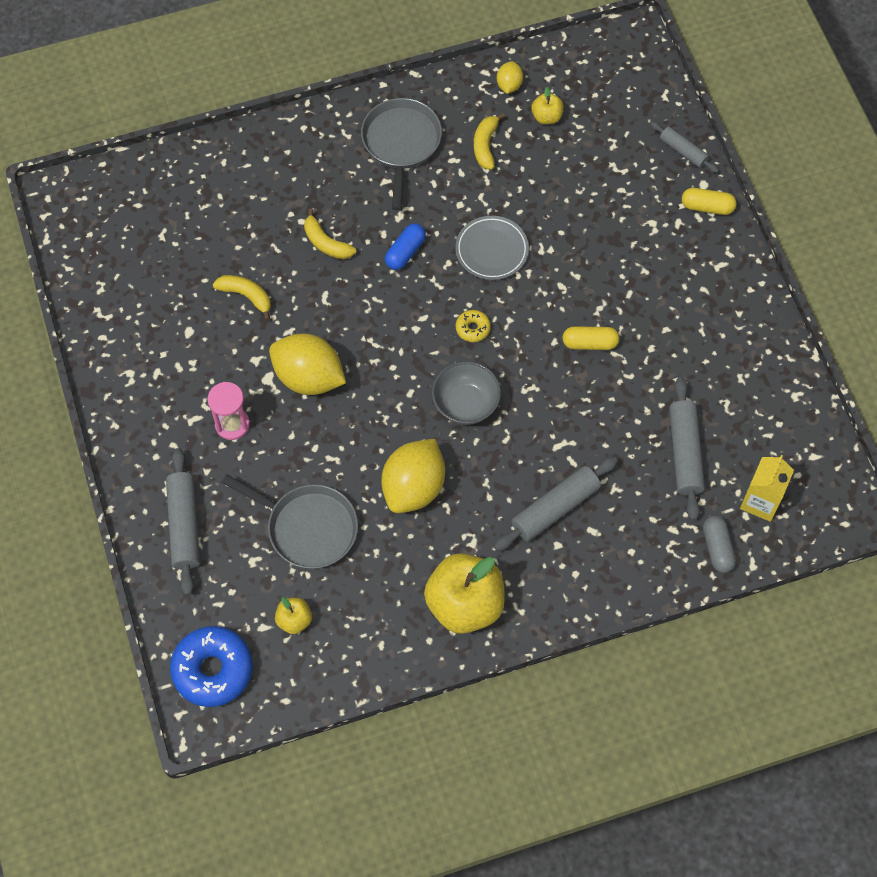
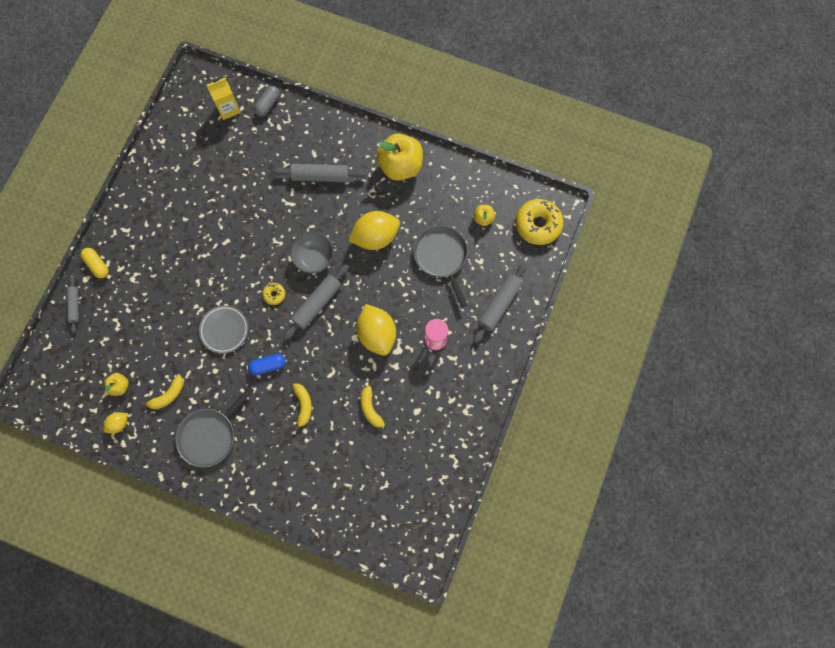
camera: 140 degrees left, 10 degrees up
blue donut [170,626,253,707] -> yellow donut [515,199,564,245]
yellow capsule [563,326,620,350] -> none
grey rolling pin [669,377,705,520] -> grey rolling pin moved to [283,264,349,340]

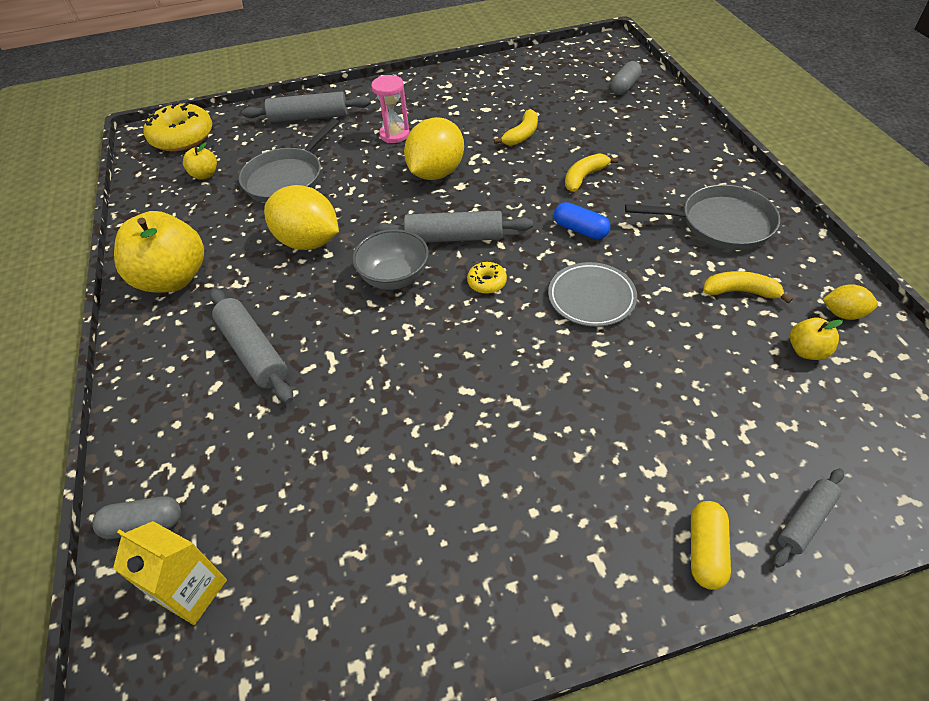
camera: 125 degrees left, 25 degrees down
none -> grey capsule [610,61,642,95]

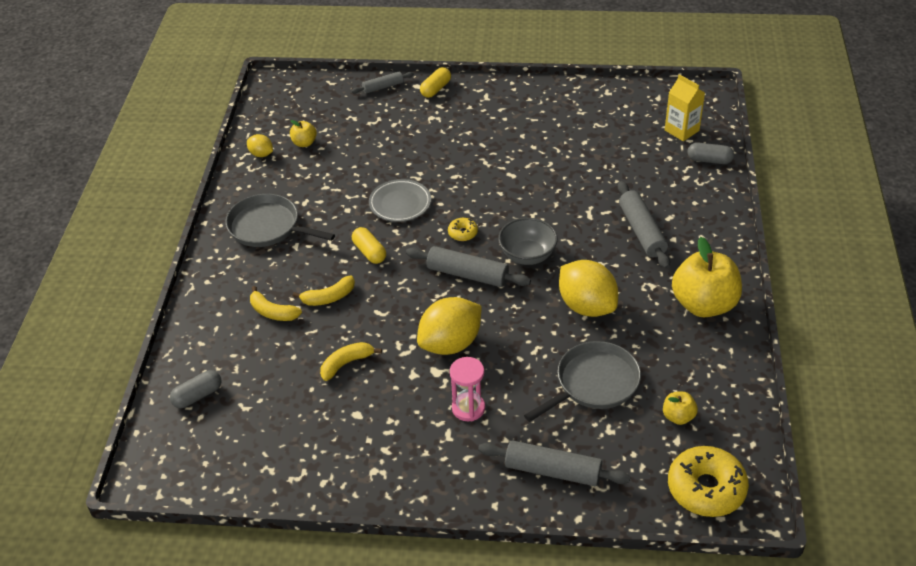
camera: 160 degrees left, 5 degrees down
blue capsule [554,202,610,240] -> yellow capsule [352,227,386,264]
yellow banana [703,271,793,304] -> yellow banana moved to [250,286,302,321]

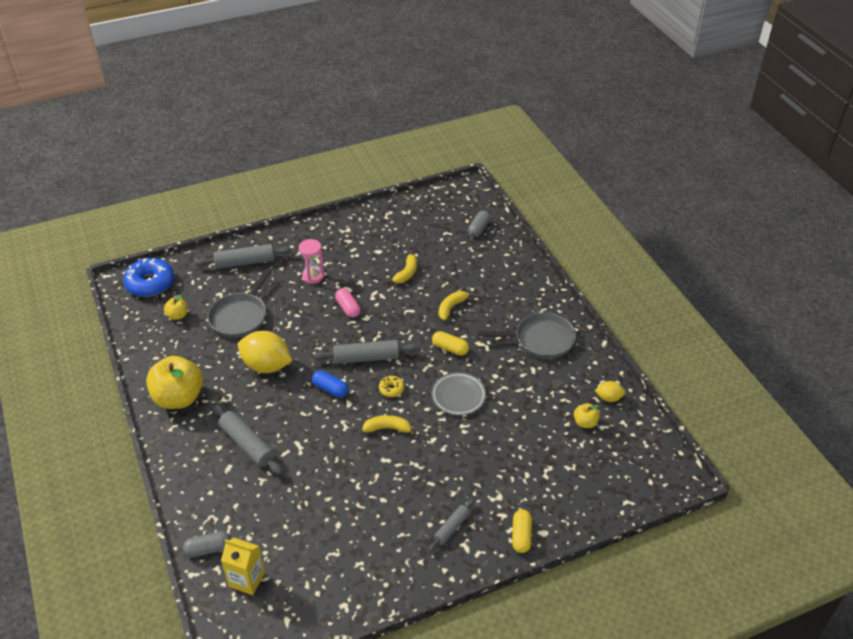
camera: 150 degrees right, 0 degrees up
yellow banana [250,286,302,321] -> yellow banana moved to [362,415,416,436]
grey rolling pin [351,71,414,94] -> grey rolling pin moved to [429,499,475,552]
yellow lemon [417,297,481,355] -> pink capsule [335,288,361,318]
grey bowl [498,218,558,265] -> blue capsule [312,371,348,397]
yellow donut [668,446,749,517] -> blue donut [123,258,174,297]

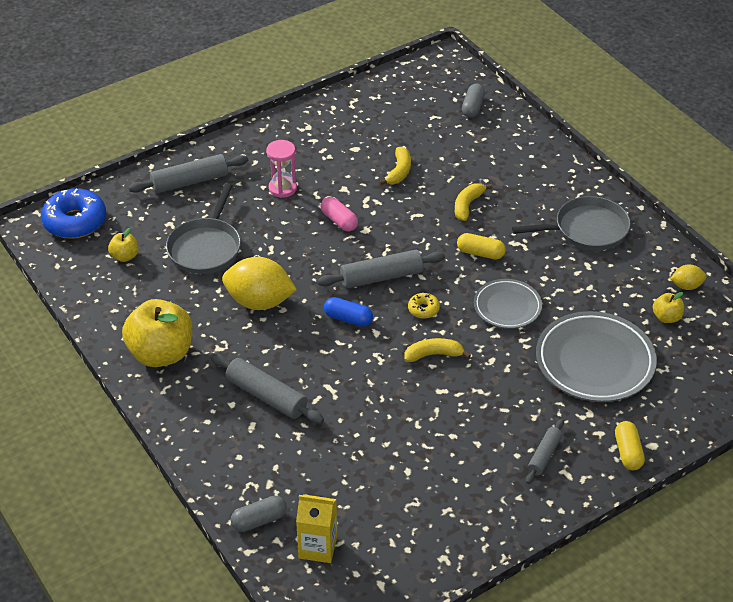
camera: 10 degrees left, 0 degrees up
none -> grey plate [536,311,657,402]

